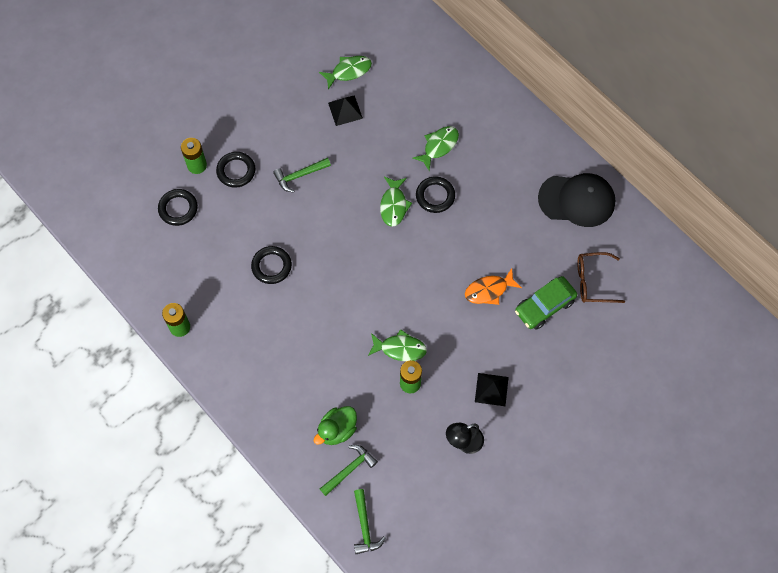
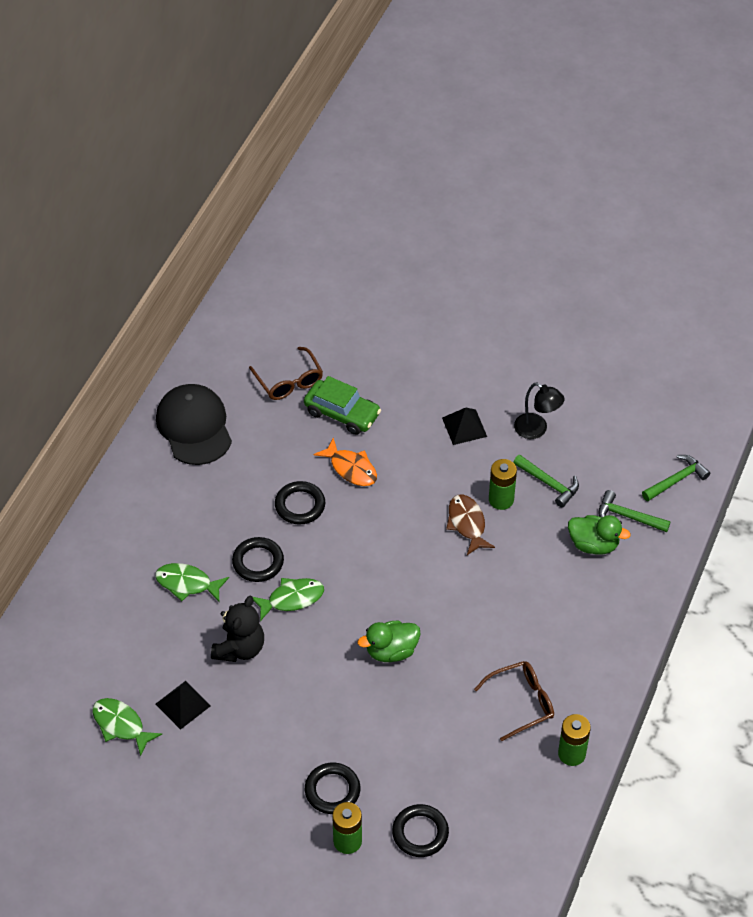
camera: 115 degrees left, 15 degrees down
black ring [251,246,292,284] -> black ring moved to [275,481,325,525]
green hammer [273,158,331,193] -> green hammer moved to [513,455,579,508]
green fish [368,329,427,361] -> brown fish [446,495,495,555]
none -> black teddy bear [211,596,264,662]
none -> green duck [358,621,420,662]
none -> brown glasses [474,661,554,741]

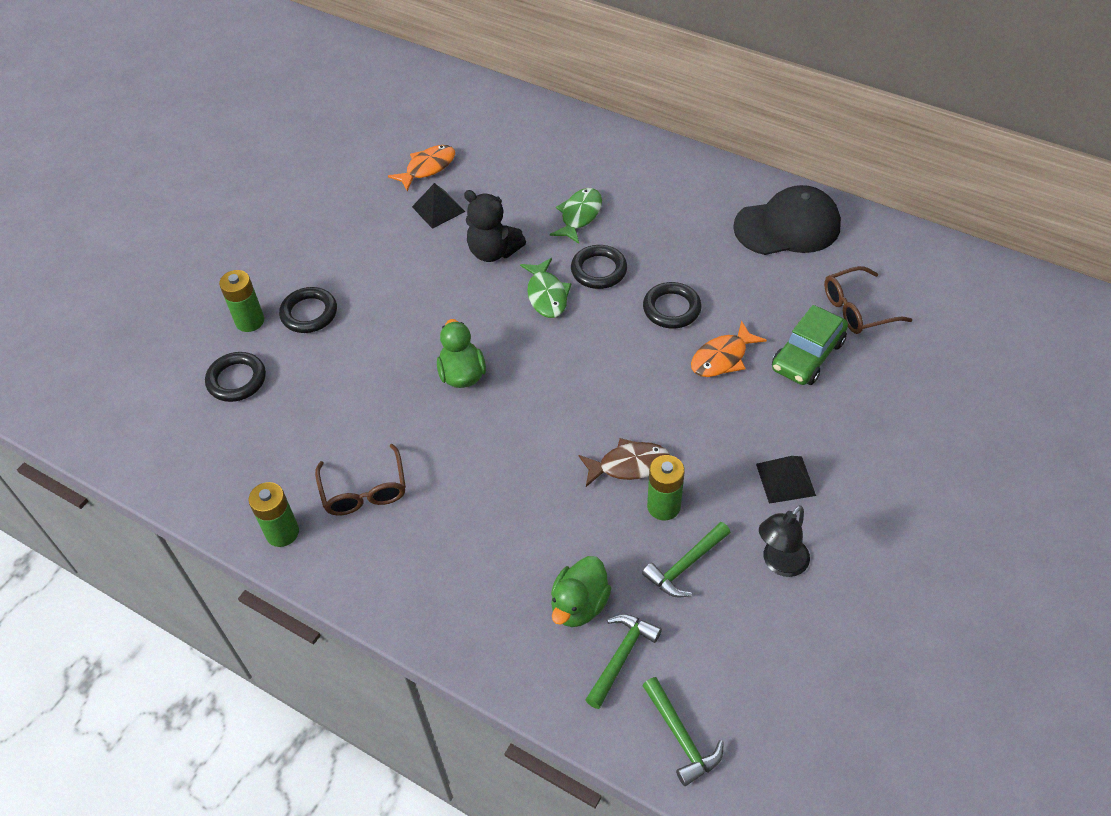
camera: 100 degrees right, 0 degrees up
green fish [92,698,162,756] -> orange fish [388,145,455,191]

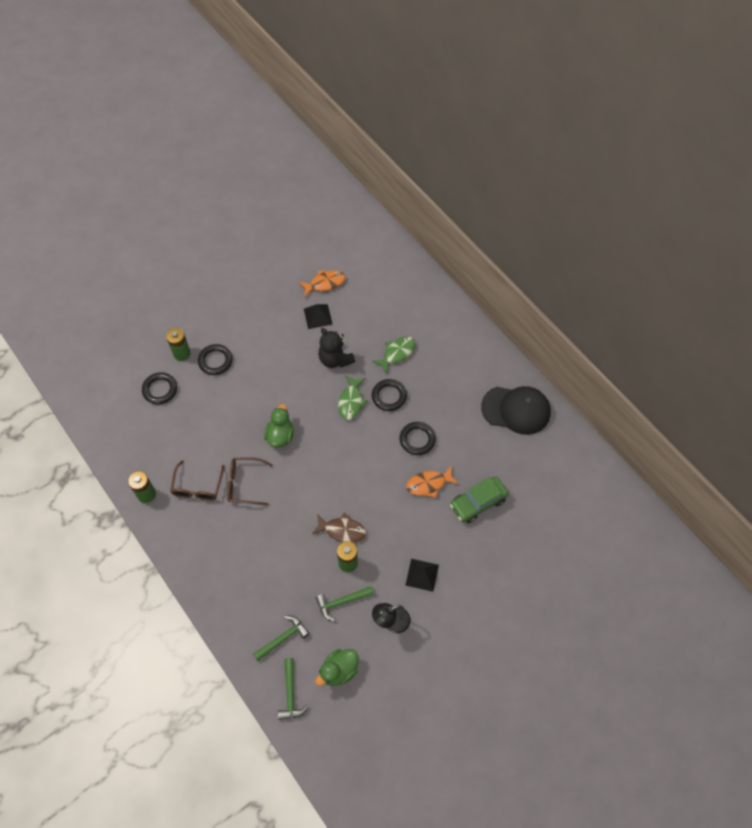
camera: 20 degrees right, 10 degrees up
green duck [551,556,611,627] -> green duck moved to [315,649,359,686]
brown glasses [824,266,912,334] -> brown glasses moved to [227,457,272,506]

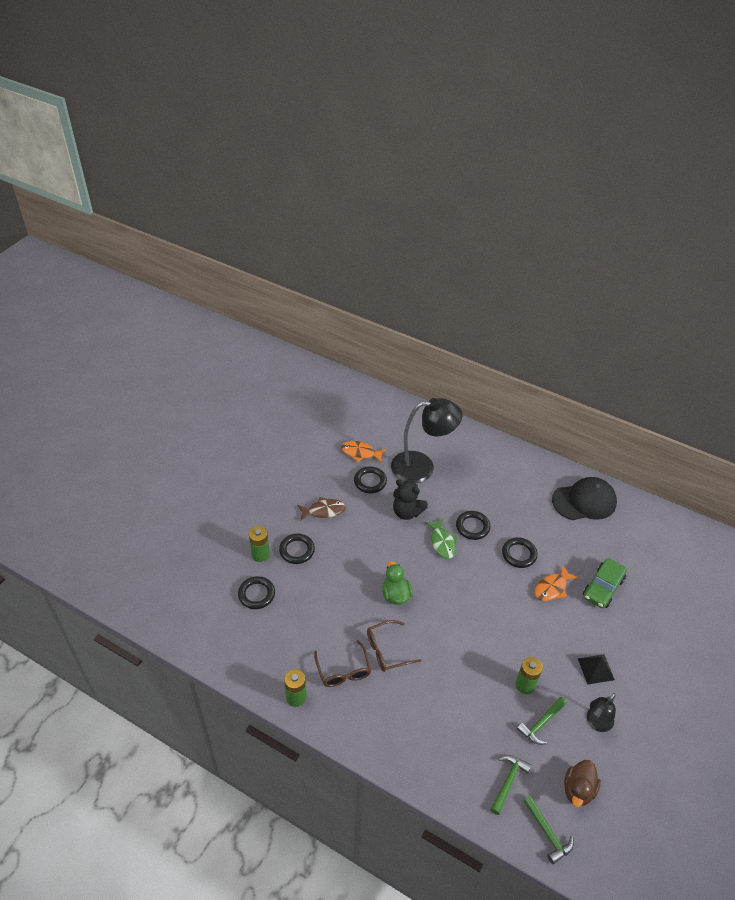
camera: 25 degrees left, 15 degrees down
orange fish [299,270,346,297] -> orange fish turned 120 degrees counterclockwise [341,441,386,463]
black pyramid [304,304,333,329] -> black ring [354,466,387,493]
brown fish [312,513,366,542] -> brown fish moved to [297,497,346,521]
green duck [315,649,359,686] -> brown duck [564,760,601,807]
green fish [372,336,416,373] -> none
none -> black lamp [391,398,463,483]

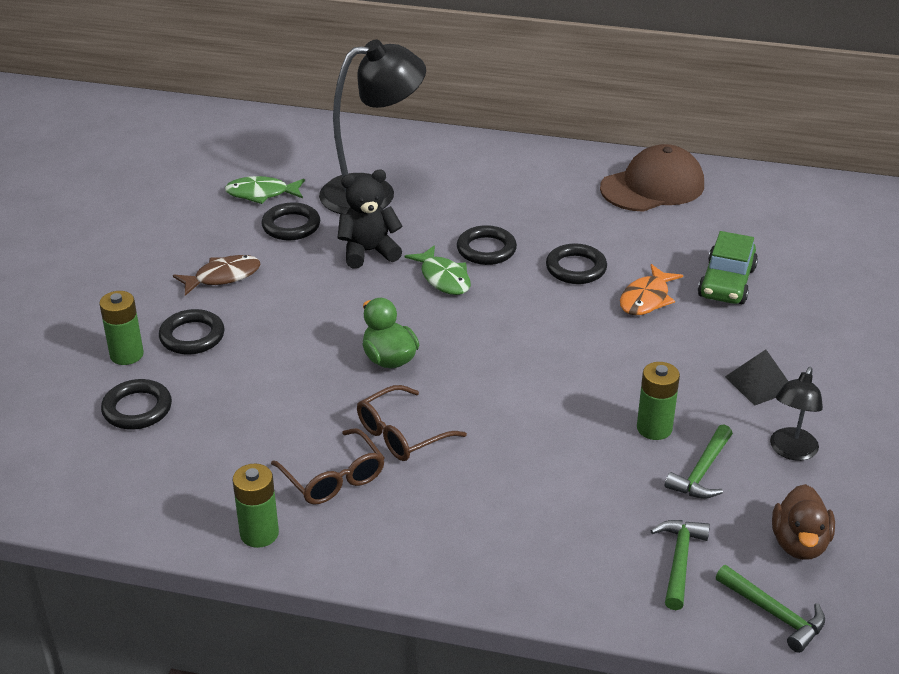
camera: 15 degrees left, 10 degrees down
orange fish [341,441,386,463] -> green fish [225,176,305,204]
black teddy bear [393,480,428,520] -> black teddy bear turned 150 degrees clockwise [337,170,402,268]
black cap [552,477,617,520] -> brown cap [600,144,704,212]

